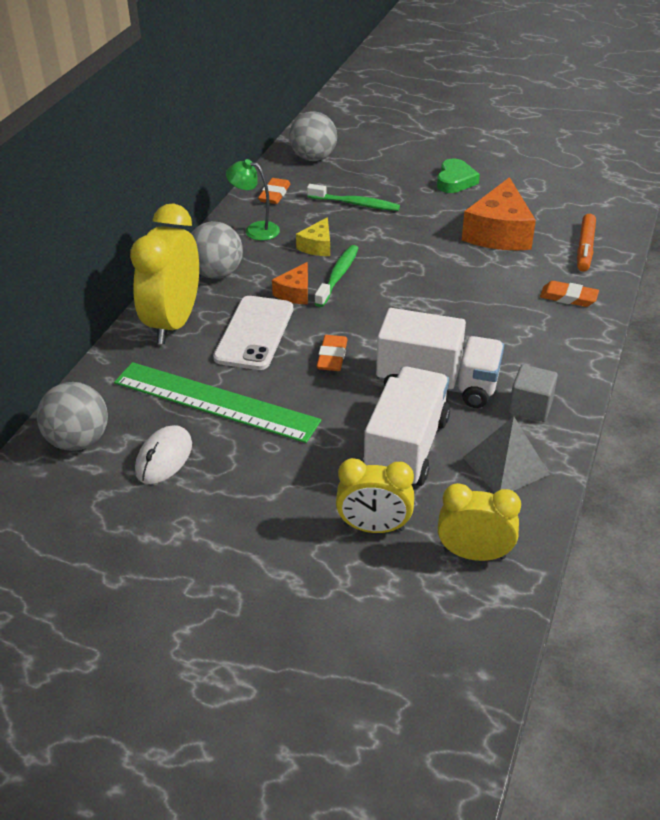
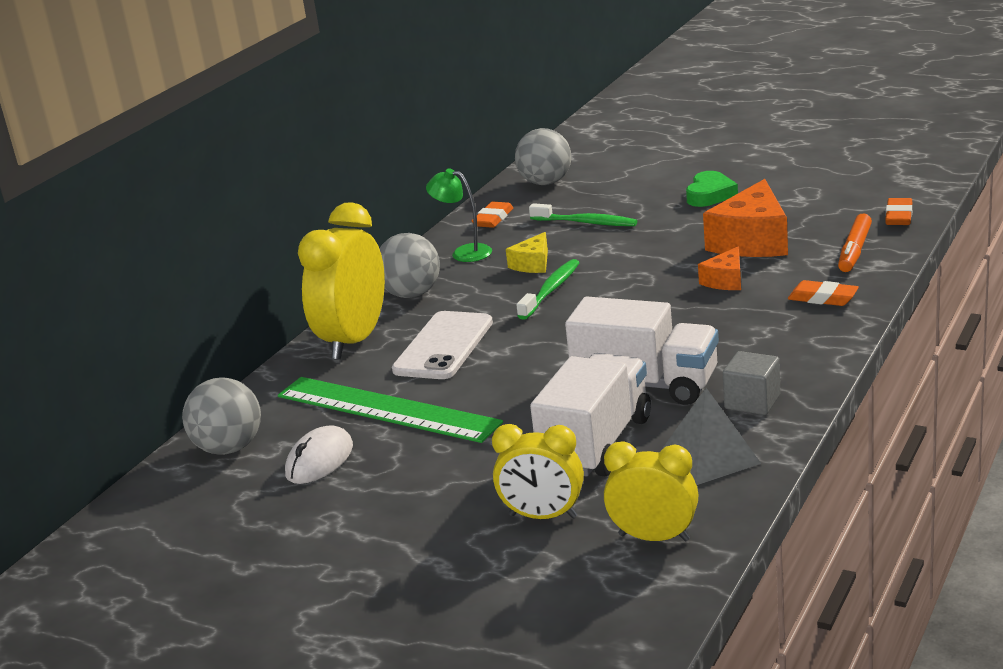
camera: 10 degrees right, 15 degrees down
orange cheese [272,262,308,304] -> orange cheese moved to [698,247,741,290]
orange eraser [317,335,347,371] -> orange eraser moved to [885,198,912,225]

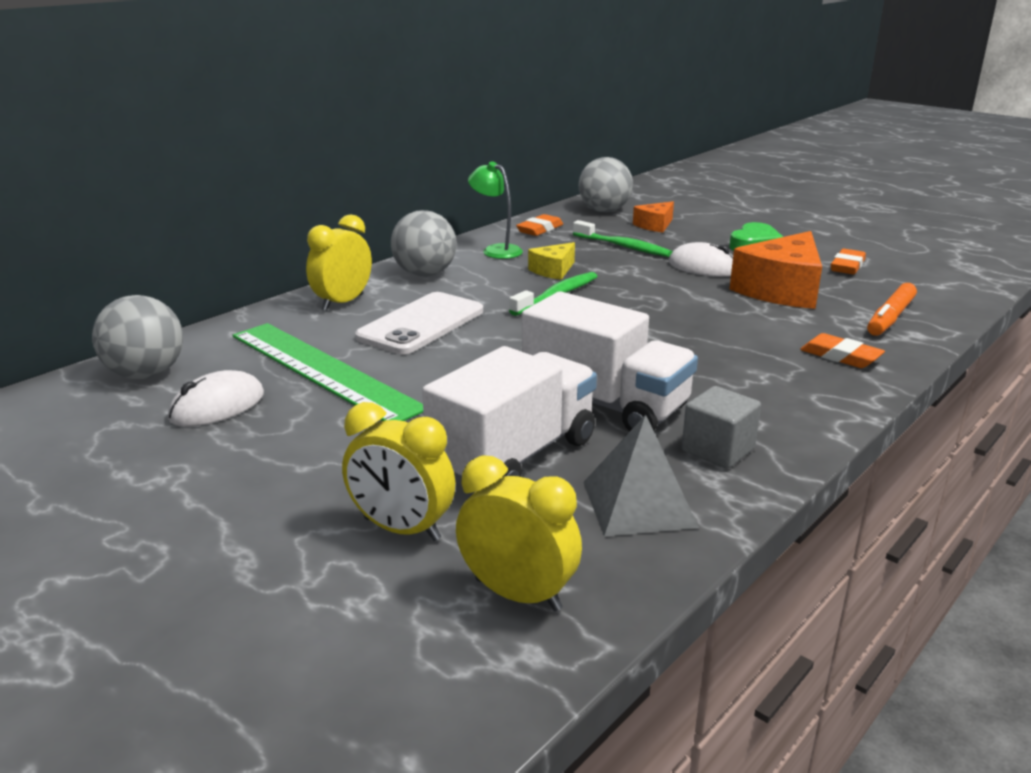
camera: 10 degrees right, 0 degrees up
yellow clock [298,202,385,360] -> yellow clock [306,214,372,311], size x0.62
orange cheese [698,247,741,290] -> orange cheese moved to [633,201,674,232]
orange eraser [885,198,912,225] -> orange eraser moved to [831,249,866,274]
none -> white mouse [668,242,733,277]

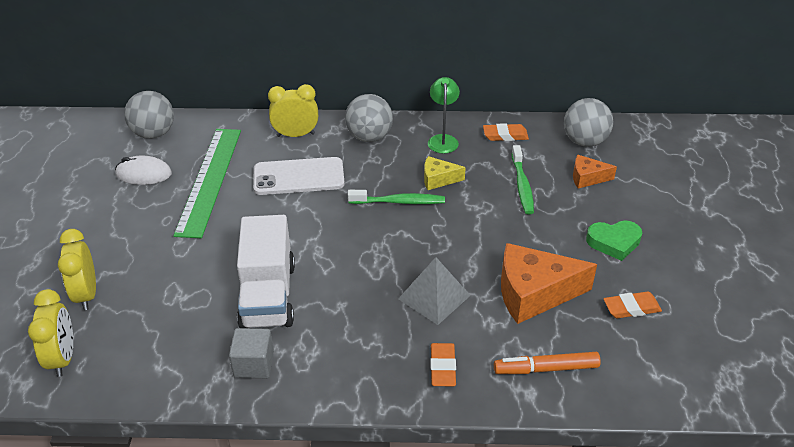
camera: 50 degrees right, 15 degrees up
white truck [422,346,597,492] -> none
grey pyramid [583,415,699,537] -> grey pyramid moved to [398,257,471,325]
white mouse [668,242,733,277] -> none

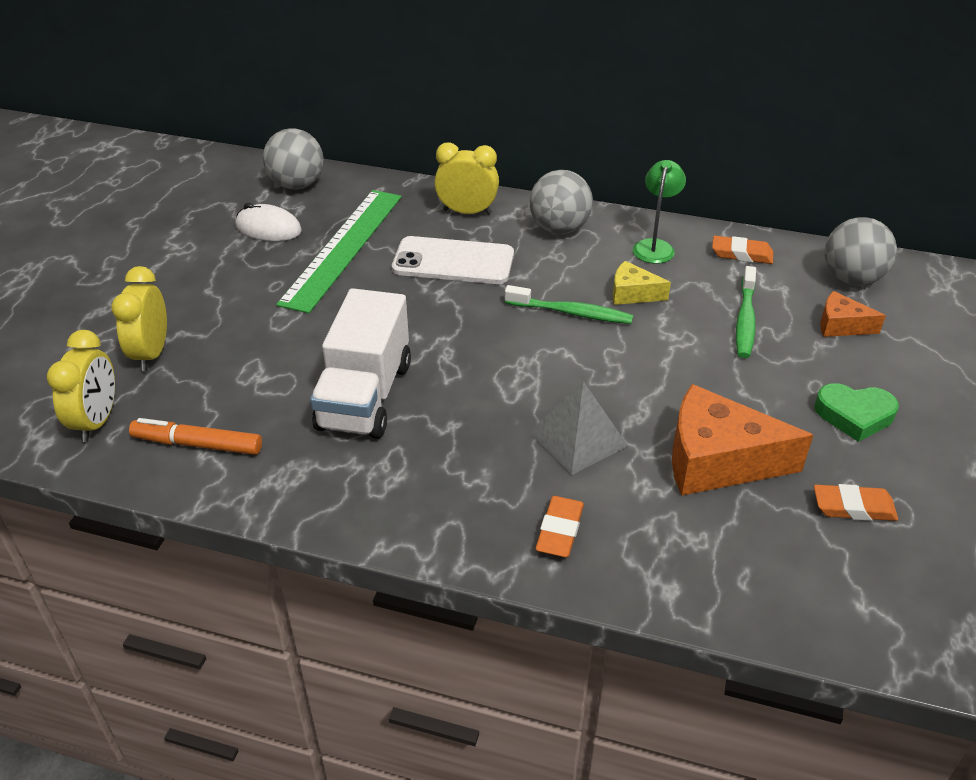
camera: 15 degrees right, 0 degrees up
grey cube [229,328,274,378] -> none
orange marker [494,352,601,374] -> orange marker moved to [129,418,262,455]

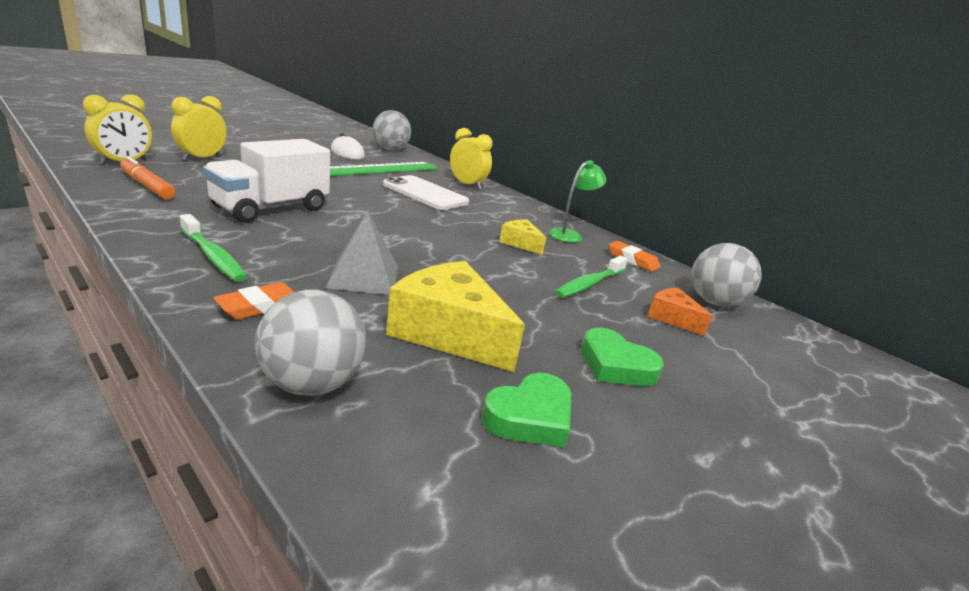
camera: 25 degrees right, 15 degrees down
green toothbrush [505,285,633,324] -> green toothbrush moved to [180,214,247,282]
grey ball [530,170,593,234] -> grey ball moved to [255,290,366,396]
orange cheese [672,384,813,496] -> yellow cheese [386,261,525,372]
orange eraser [814,484,898,521] -> green heart [482,373,572,447]

